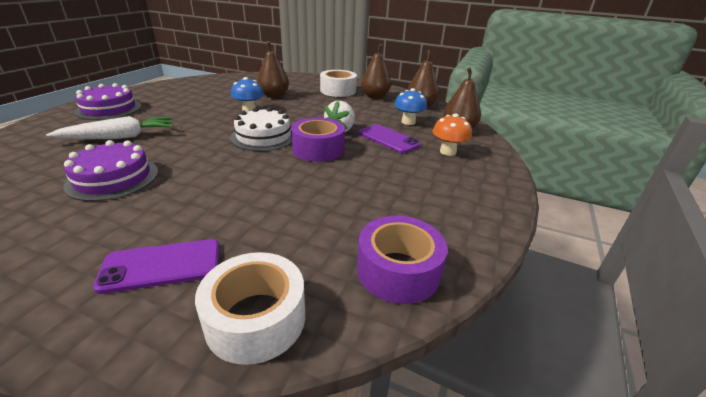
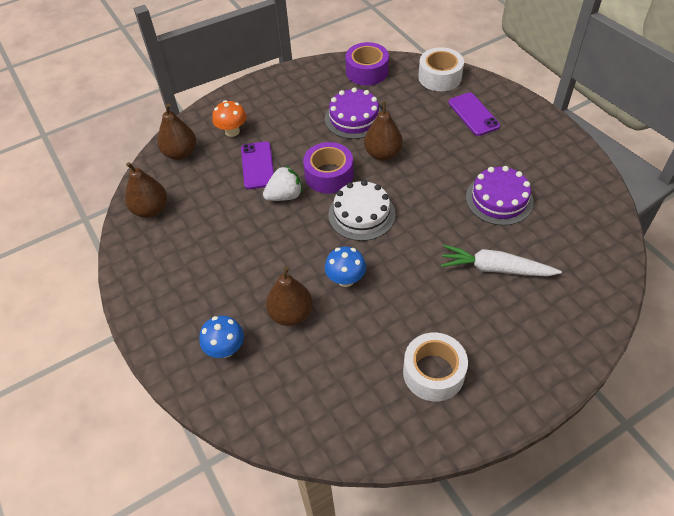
camera: 140 degrees left, 20 degrees up
purple cake [75,83,141,120] -> purple cake moved to [325,87,382,139]
purple phone [93,239,220,294] -> purple phone turned 45 degrees clockwise [448,92,500,136]
white tape [320,70,357,97] -> white tape moved to [403,332,468,402]
brown pear [361,44,391,99] -> brown pear moved to [364,101,403,161]
blue mushroom [394,88,427,125] -> blue mushroom moved to [199,316,244,358]

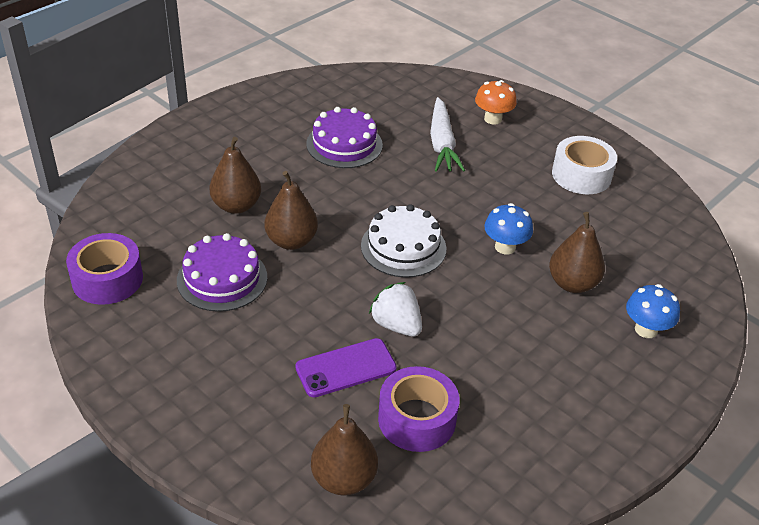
camera: 110 degrees left, 10 degrees down
brown pear [125,162,167,218] -> brown pear moved to [209,137,261,214]
orange mushroom [212,100,247,137] -> orange mushroom moved to [475,80,517,125]
purple tape [303,142,353,194] -> purple tape moved to [378,366,459,452]
white tape [418,47,464,91] -> none
purple phone [448,92,500,136] -> none

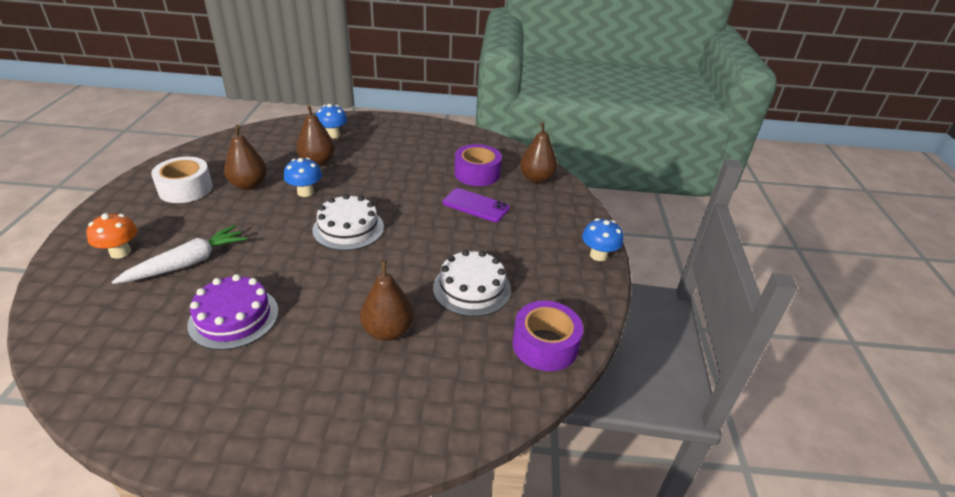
camera: 130 degrees left, 5 degrees down
purple cake [177,233,267,312] -> white cake [433,250,511,317]
brown pear [264,171,318,250] -> brown pear moved to [224,125,267,190]
white strawberry [369,282,422,337] -> none
none -> blue mushroom [582,218,623,261]

